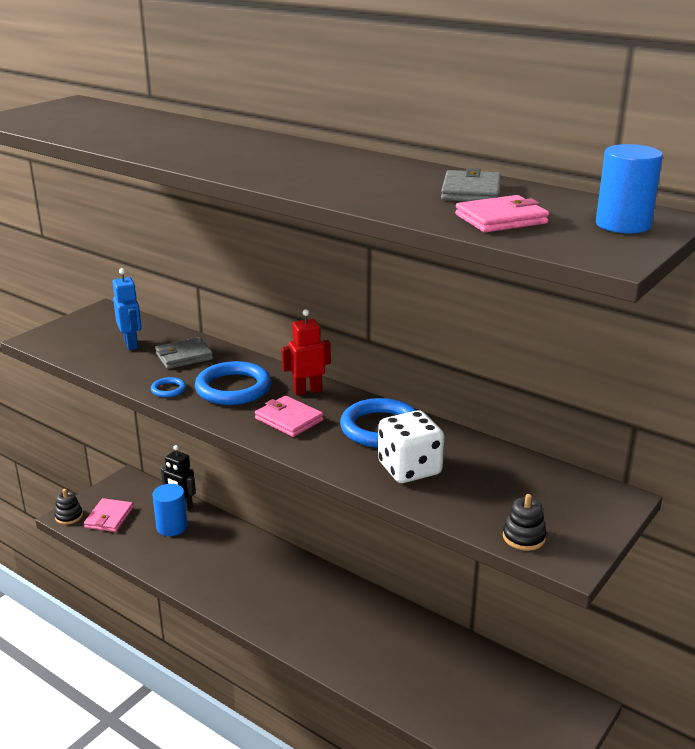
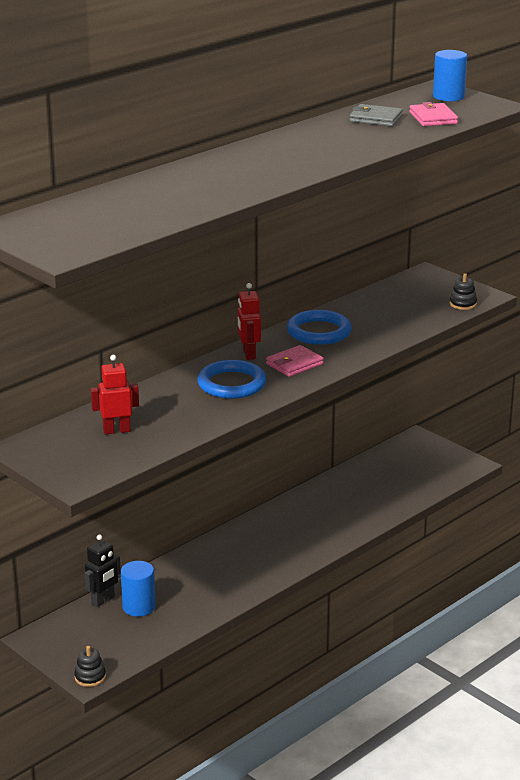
camera: 80 degrees left, 0 degrees up
pink wallet [84,498,133,532] -> none
blue robot [113,268,142,350] -> red robot [91,355,139,435]
blue ring [151,377,186,397] -> none
grey wallet [155,337,213,369] -> none
white dice [378,410,444,483] -> none

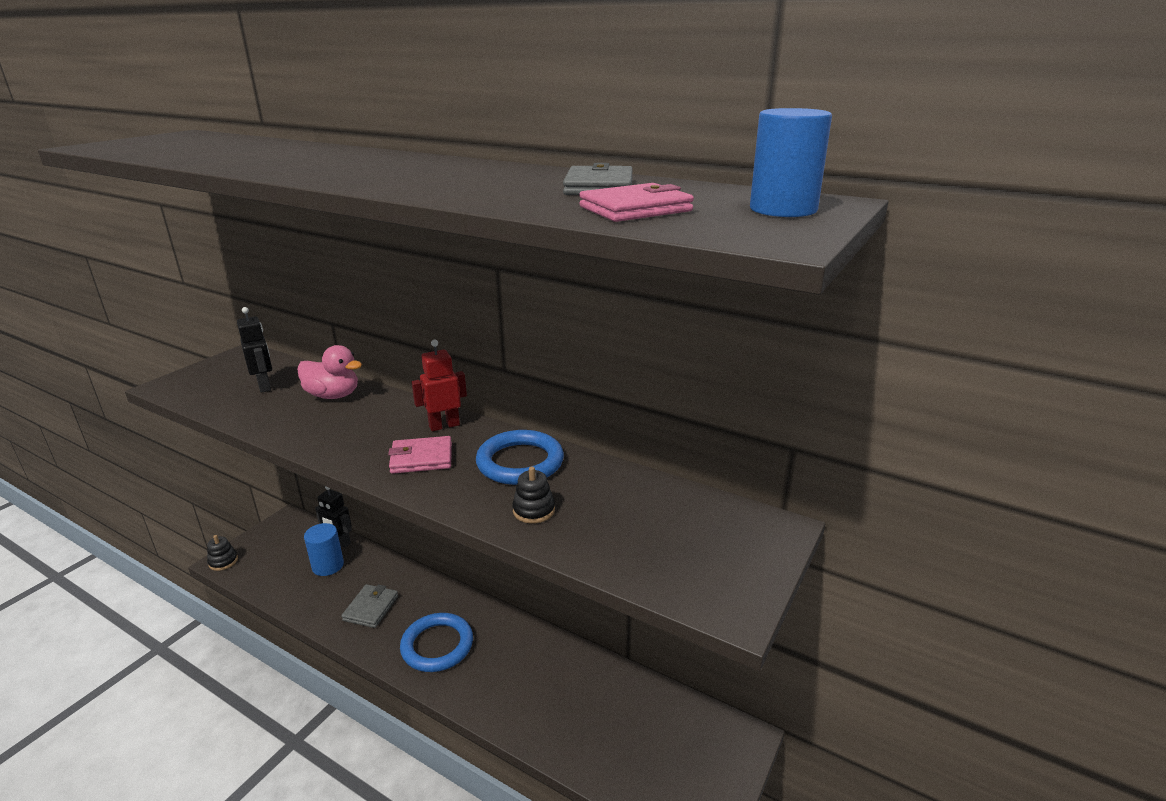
camera: 75 degrees right, 0 degrees up
red robot [91,355,139,435] -> black robot [237,307,272,393]
blue ring [197,360,266,399] -> blue ring moved to [400,613,473,672]
pink wallet [266,345,324,377] -> pink wallet turned 45 degrees counterclockwise [388,436,452,474]
black stacking toy [450,273,477,310] -> black stacking toy moved to [512,467,555,524]
none -> pink duck [297,345,362,399]
none -> grey wallet [341,584,398,628]

